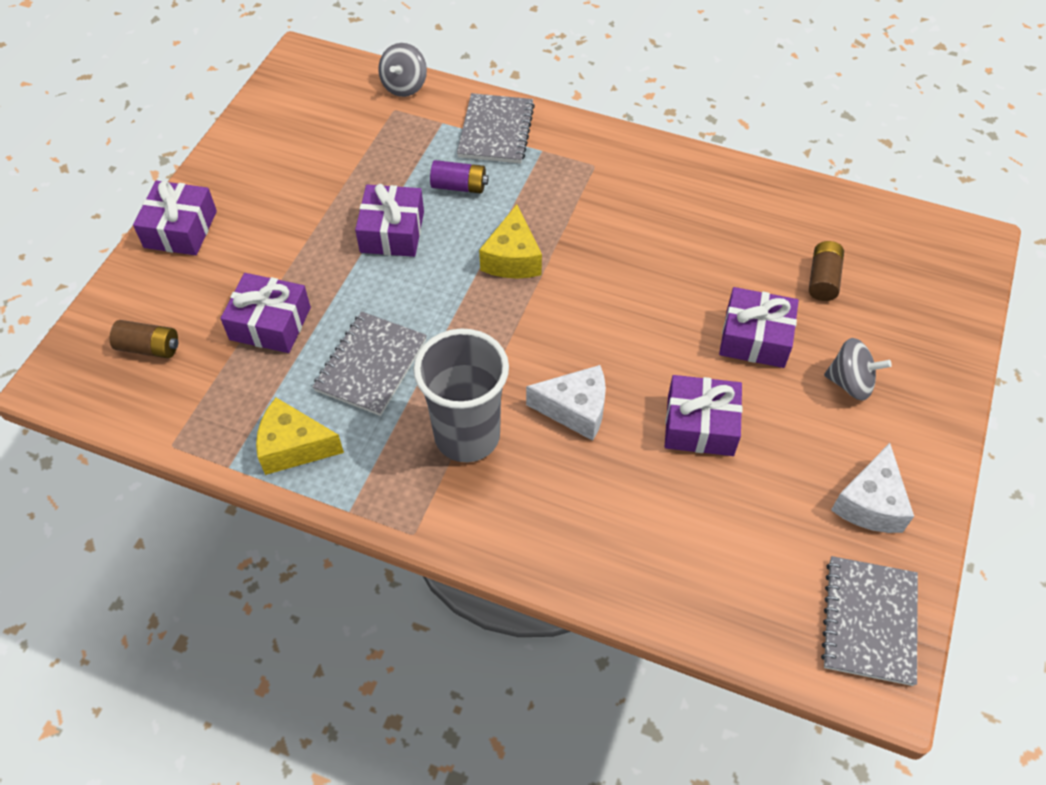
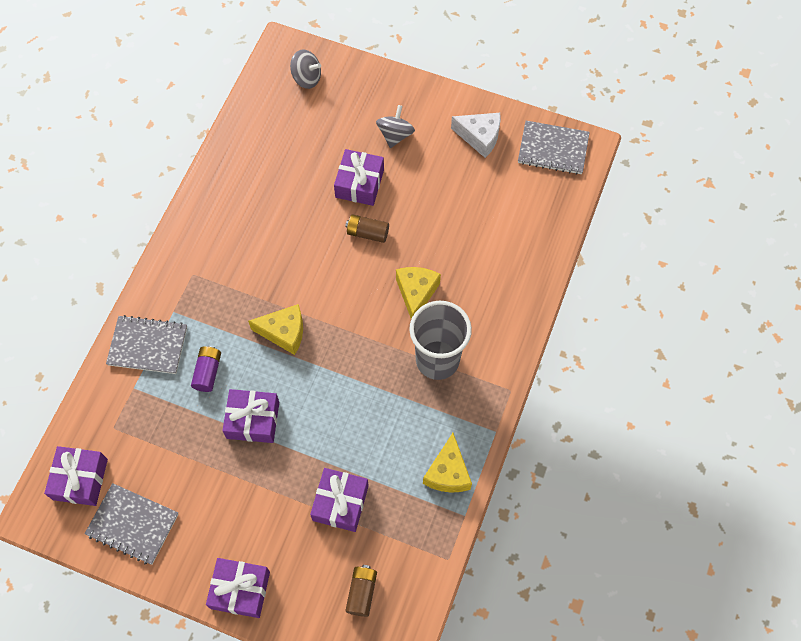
camera: 90 degrees left, 10 degrees up
grey notebook [312,312,427,416] -> grey notebook moved to [84,483,178,565]
grey spinning top [378,43,427,97] -> grey spinning top moved to [290,49,321,89]
white cheese [526,365,606,441] -> yellow cheese [396,267,441,319]
purple gift [665,375,742,456] -> purple gift moved to [44,446,108,506]
brown battery [809,241,844,301] -> brown battery moved to [345,215,389,243]

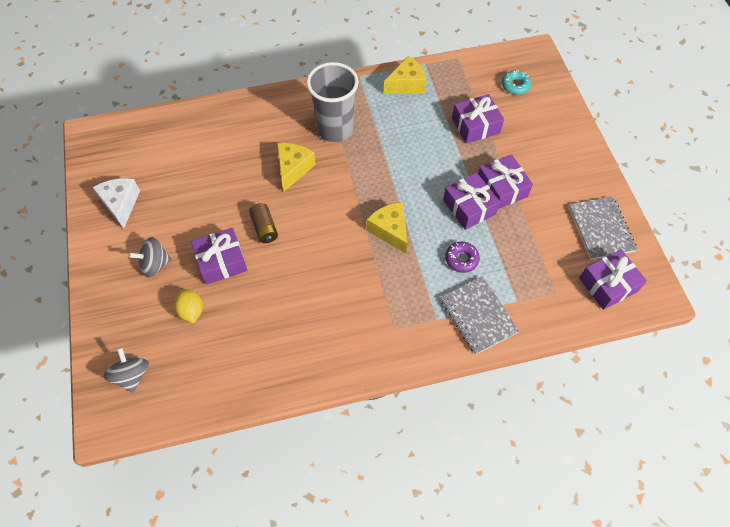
camera: 125 degrees left, 5 degrees down
purple battery [191,346,221,392] -> purple donut [445,242,480,273]
purple gift [206,558,270,618] -> purple gift moved to [478,154,533,209]
brown battery [345,565,377,617] -> turquoise donut [502,70,531,95]
yellow cheese [396,267,441,319] -> yellow cheese turned 135 degrees clockwise [277,143,316,191]
grey notebook [518,121,590,175] -> none
none -> yellow lemon [174,289,203,323]

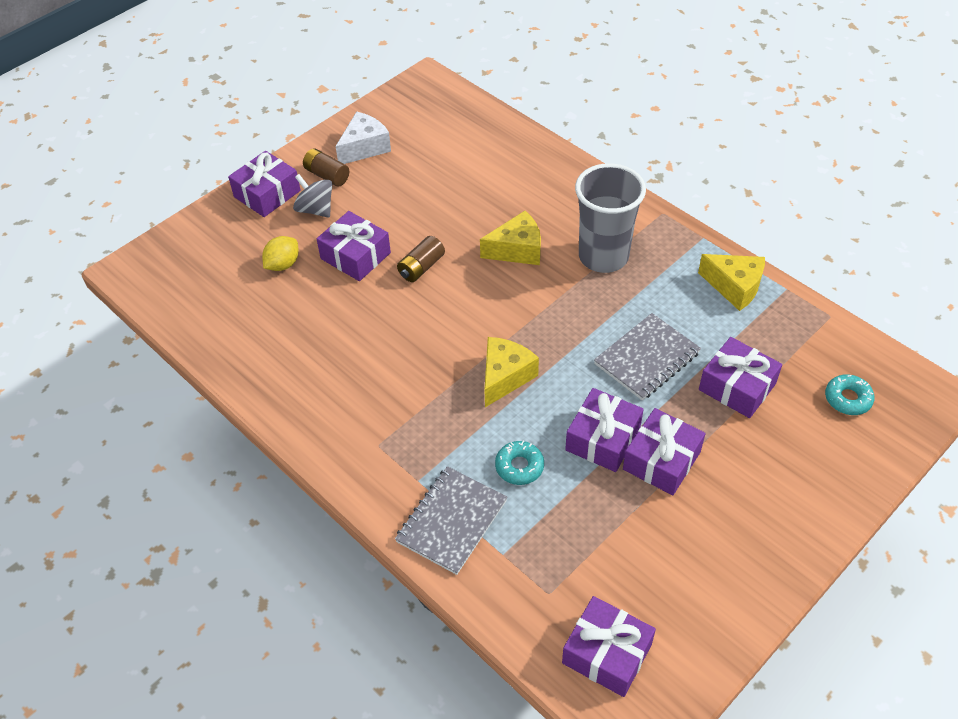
camera: 60 degrees right, 10 degrees down
grey spinning top [103,347,149,393] -> none
purple donut [445,242,480,273] -> turquoise donut [495,441,544,485]
grey notebook [569,197,637,260] -> grey notebook moved to [594,313,701,401]
none -> purple gift [228,151,301,217]
none -> brown battery [303,148,349,187]

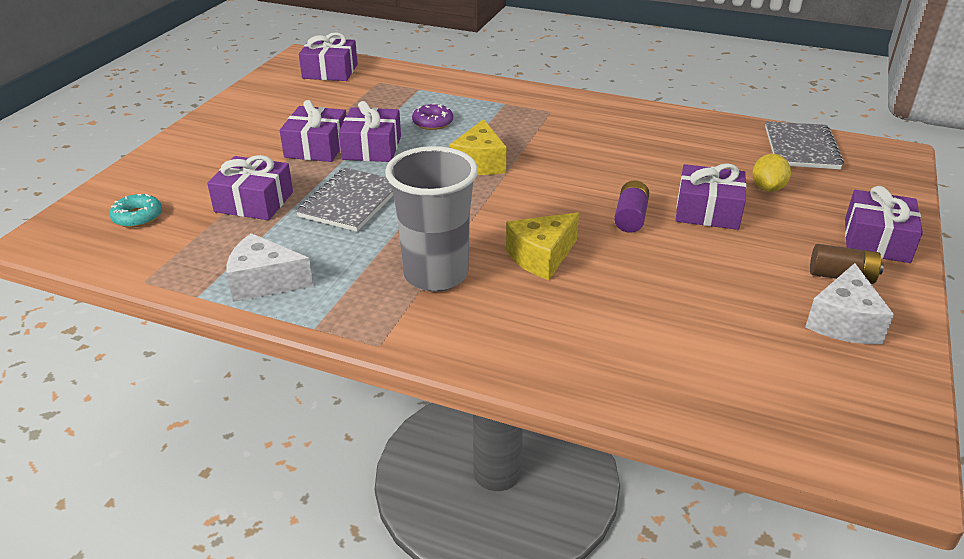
camera: 155 degrees right, 15 degrees down
grey spinning top [293,174,332,218] -> none
grey notebook [395,466,508,575] -> grey notebook moved to [765,121,844,170]
brown battery [397,236,445,282] -> purple battery [614,181,649,233]
turquoise donut [495,441,544,485] -> purple donut [412,103,453,130]
yellow cheese [698,254,765,311] -> white cheese [226,233,313,302]

